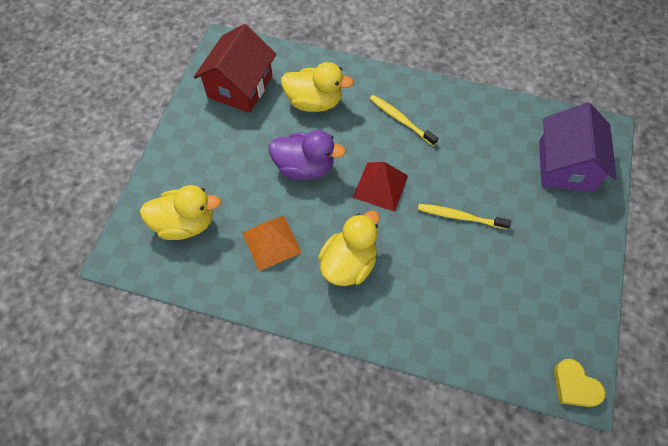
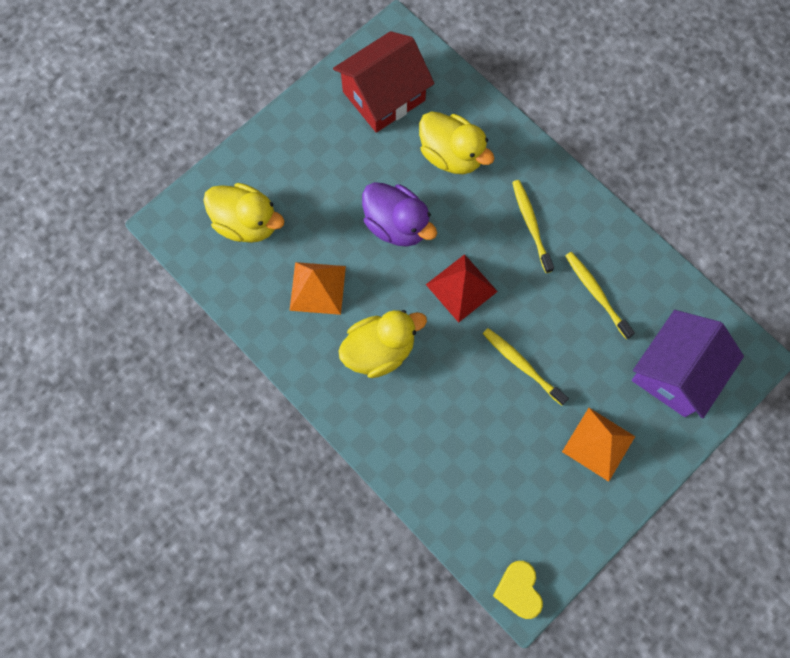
camera: 30 degrees right, 10 degrees up
none -> orange pyramid [562,408,635,482]
none -> yellow toothbrush [565,252,635,339]

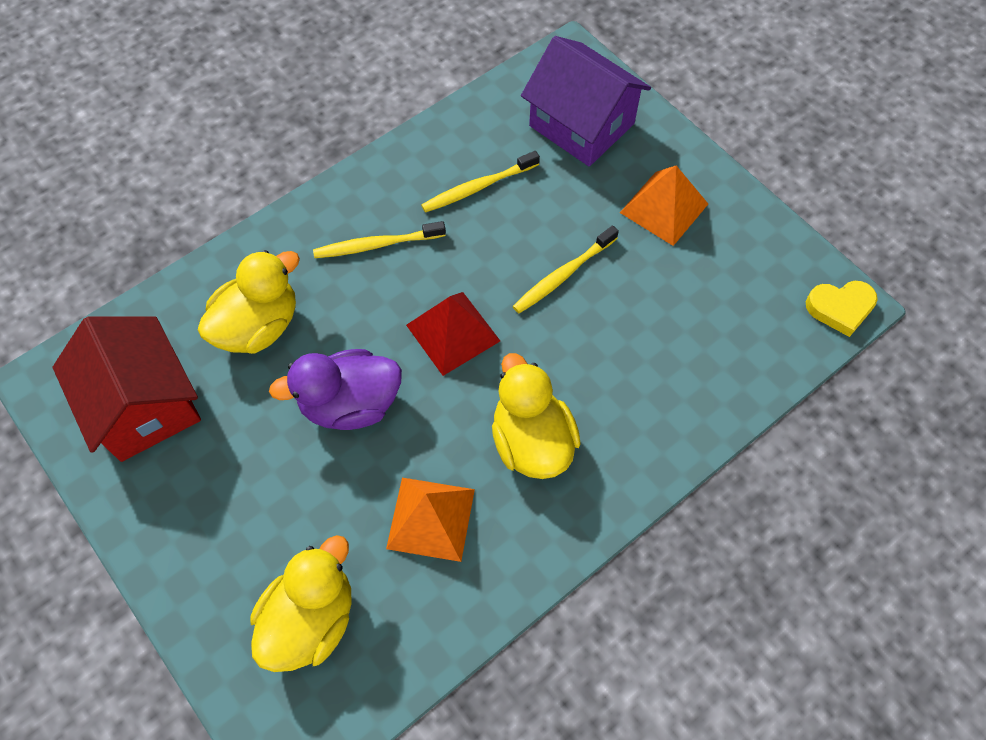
camera: 85 degrees left, 10 degrees down
purple duck [362,182,437,247] -> purple duck turned 150 degrees counterclockwise [269,349,402,430]

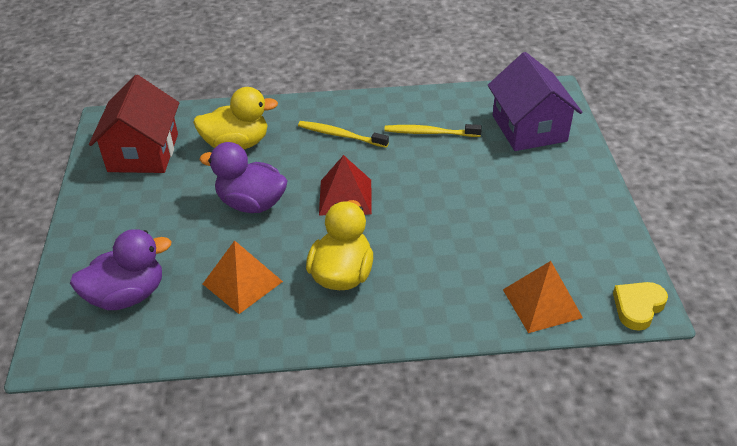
camera: 35 degrees right, 20 degrees down
yellow duck [250,535,352,672] -> purple duck [70,229,171,310]
yellow toothbrush [512,225,619,313] -> none
orange pyramid [620,165,708,246] -> orange pyramid moved to [503,261,583,333]
yellow heart [806,281,878,337] -> yellow heart turned 105 degrees clockwise [613,282,668,331]

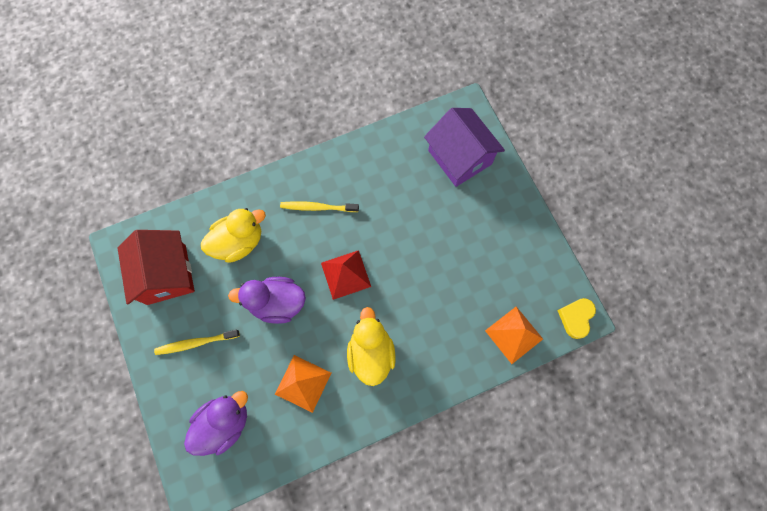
camera: 20 degrees left, 30 degrees up
yellow toothbrush [384,124,482,137] -> yellow toothbrush moved to [154,330,240,355]

